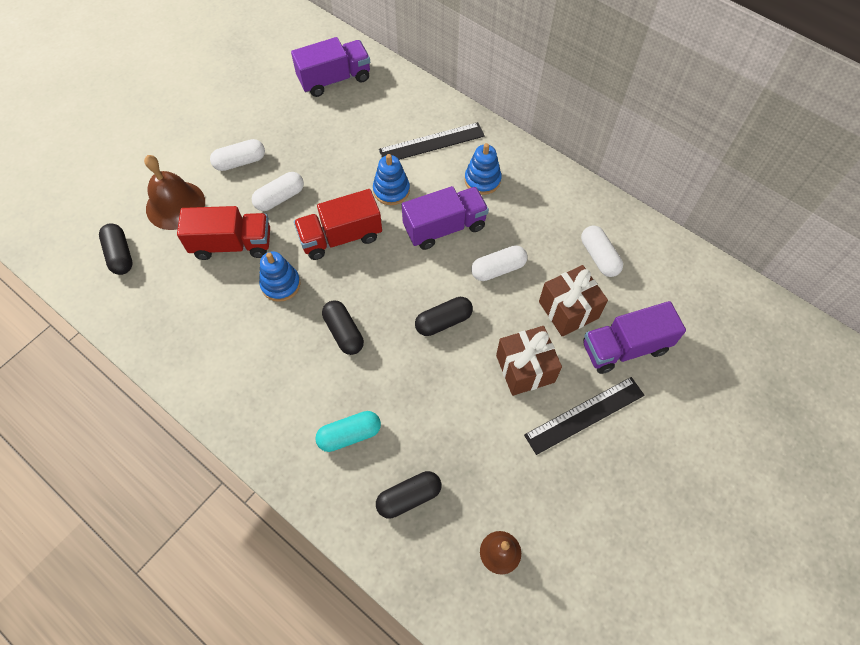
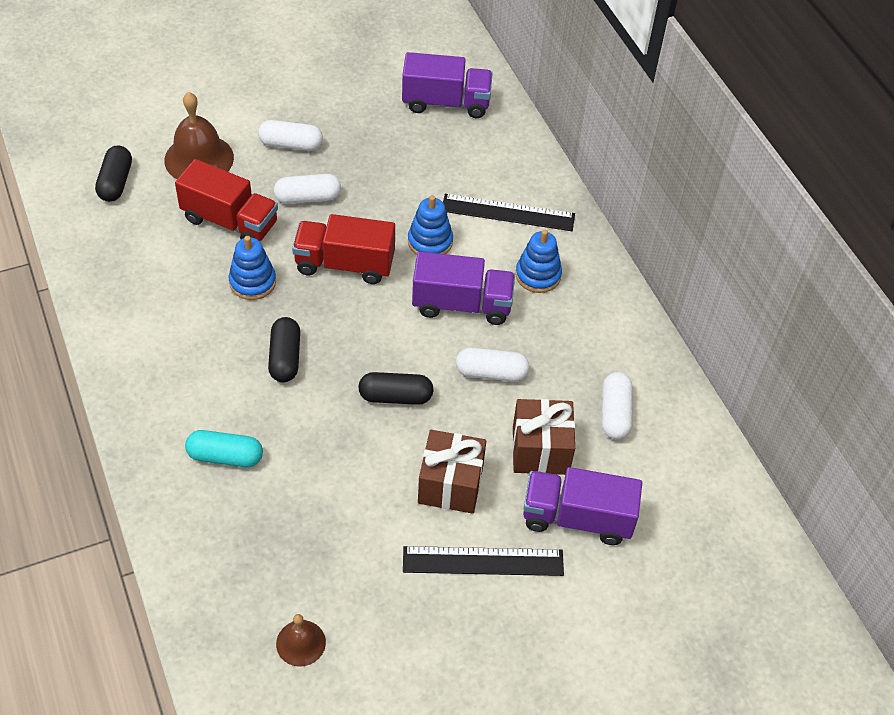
camera: 25 degrees right, 10 degrees down
black capsule [376,471,441,518] -> none

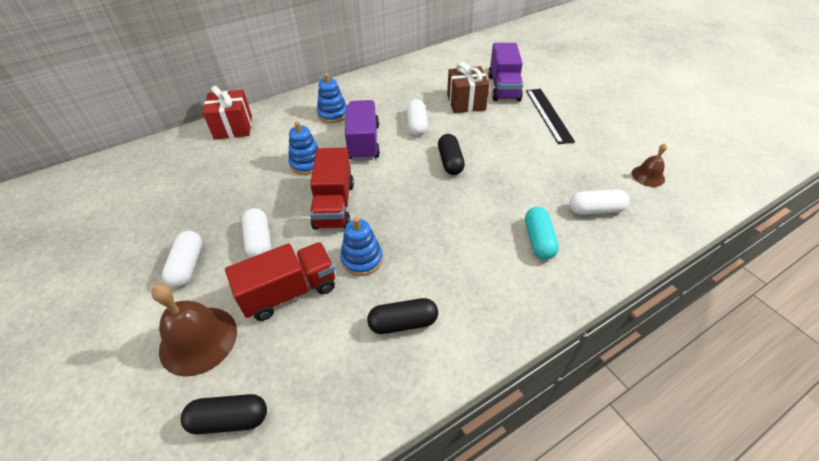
camera: 95 degrees left, 5 degrees down
red truck [175,159,278,241] -> red truck turned 45 degrees clockwise [225,242,335,321]
black capsule [268,317,300,382] -> black capsule moved to [367,298,438,334]
purple truck [402,52,493,118] -> none
brown gift [418,430,486,514] -> none
black ruler [443,194,575,231] -> none
white capsule [602,372,632,439] -> white capsule moved to [570,189,629,215]
none -> red gift [203,86,252,140]

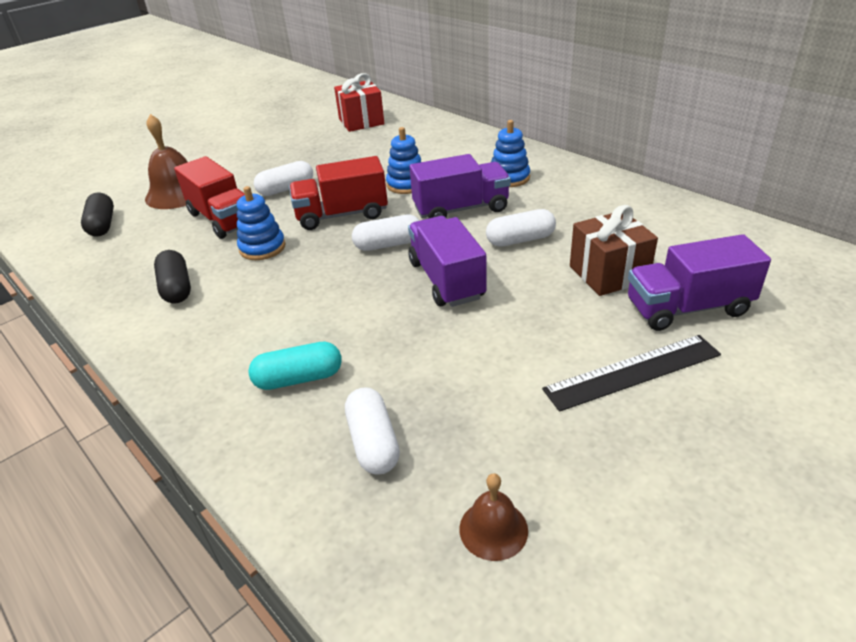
camera: 80 degrees right, 10 degrees down
white capsule [162,231,202,287] -> white capsule moved to [352,215,420,251]
red gift [203,86,252,140] -> red gift moved to [334,73,384,132]
black capsule [438,134,465,175] -> purple truck [408,216,487,307]

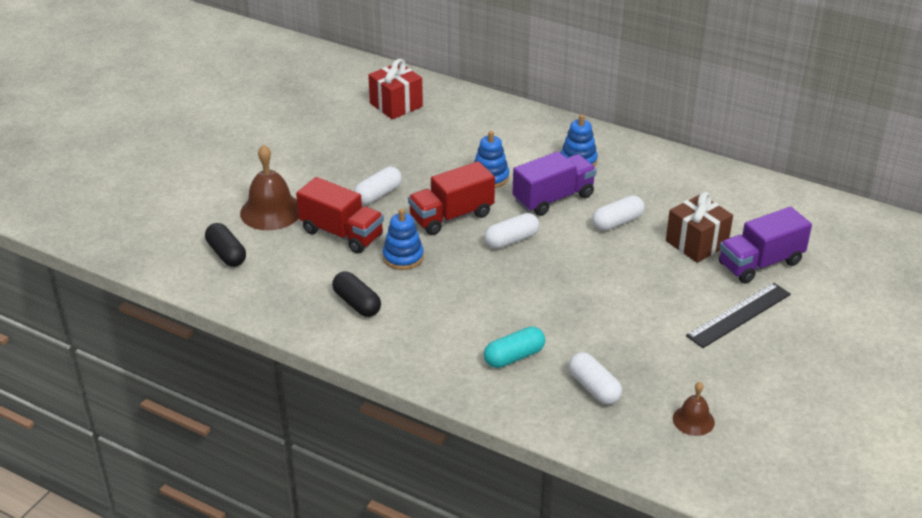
camera: 20 degrees left, 0 degrees up
purple truck [408,216,487,307] -> none

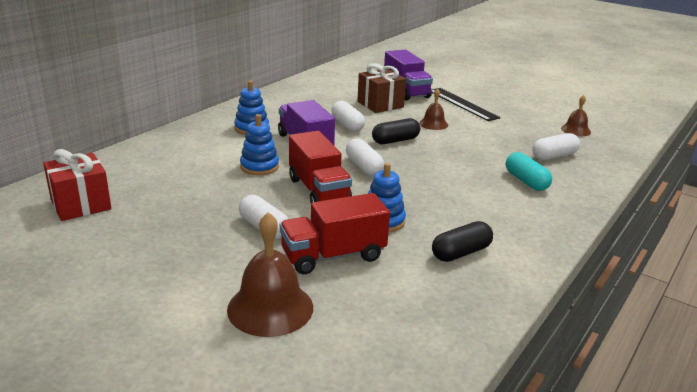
camera: 85 degrees left, 10 degrees down
black capsule [205,223,246,267] -> black capsule moved to [372,118,420,144]
red truck [296,177,384,254] -> red truck turned 150 degrees counterclockwise [280,193,390,274]
none -> brown bell [419,88,448,130]

